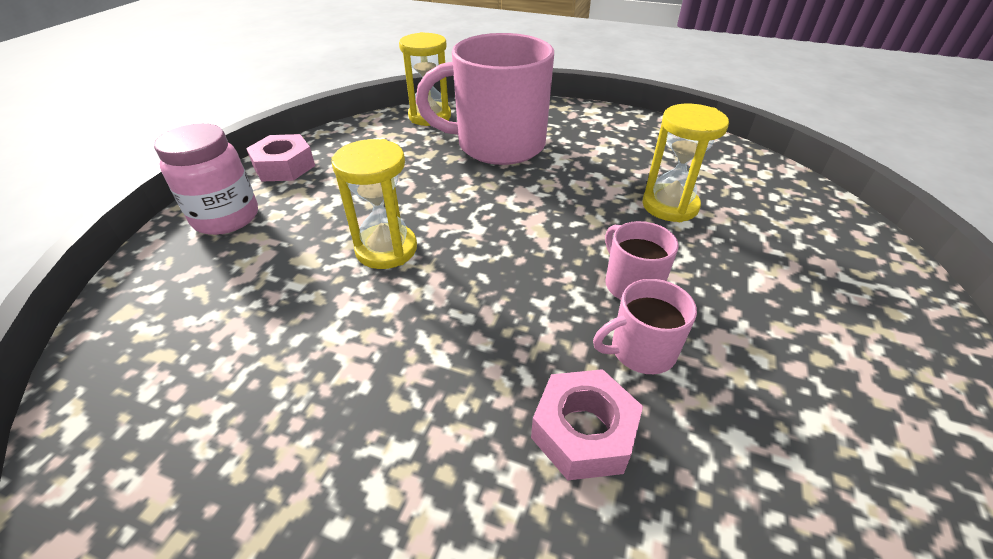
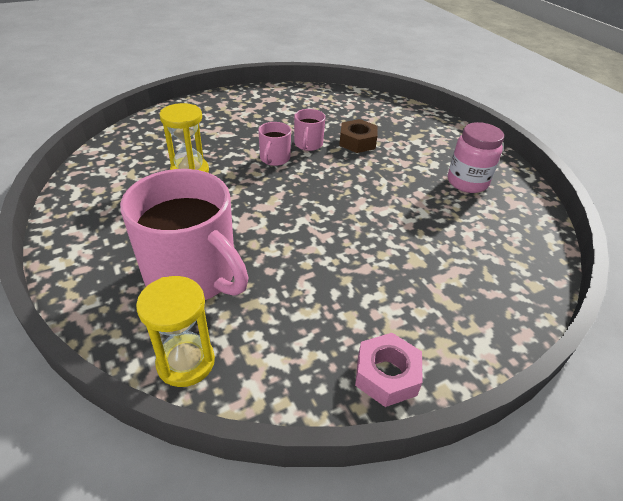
camera: 140 degrees left, 0 degrees up
pink jar [154,124,258,235] -> pink jar moved to [448,122,504,193]
yellow hourglass [331,139,417,269] -> none
pink nut [531,369,643,480] -> brown nut [339,119,378,153]
pink mug [593,279,697,374] -> pink mug turned 75 degrees clockwise [294,109,325,151]

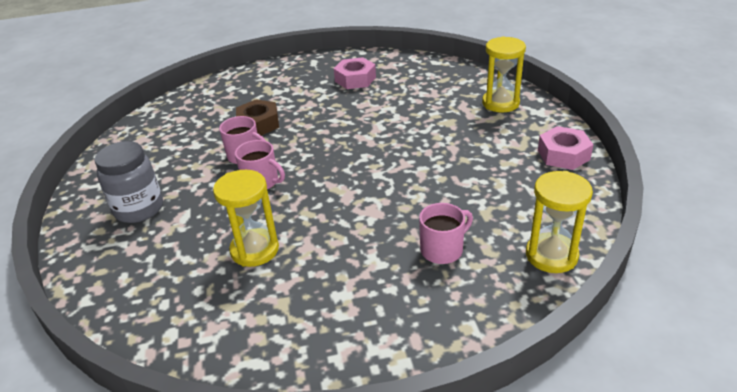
camera: 70 degrees left, 5 degrees down
pink mug [120,169,249,300] -> pink mug [419,203,473,264], size x0.46
pink jar [448,122,504,193] -> pink nut [334,57,376,89]
none -> grey jar [94,141,163,223]
none -> yellow hourglass [482,36,526,112]

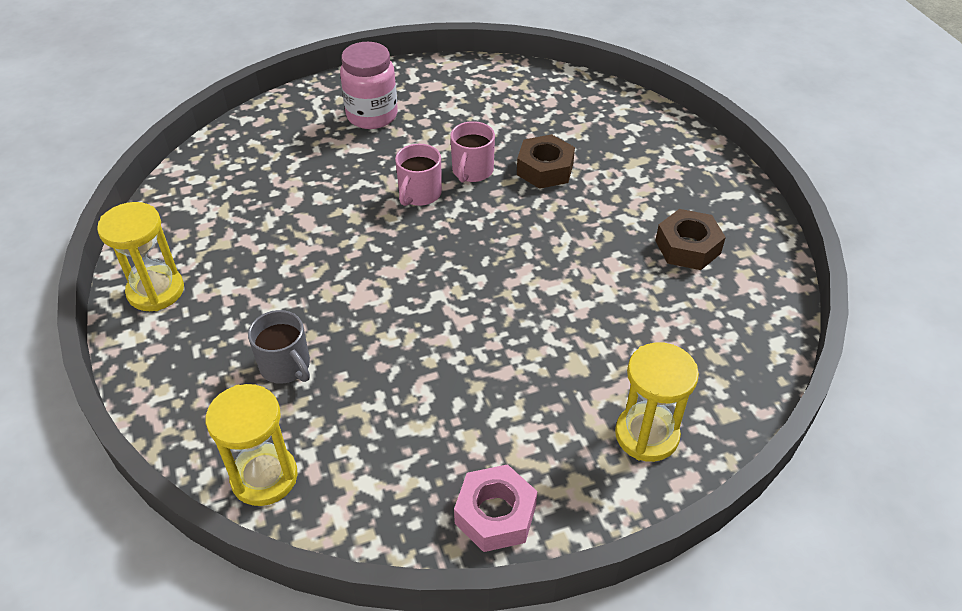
camera: 80 degrees right, 10 degrees up
grey jar [94,141,163,223] -> pink jar [340,42,398,129]
yellow hourglass [213,170,279,267] -> yellow hourglass moved to [97,202,184,311]
pink nut [334,57,376,89] -> brown nut [655,209,726,270]
pink mug [419,203,473,264] -> grey mug [248,310,310,384]

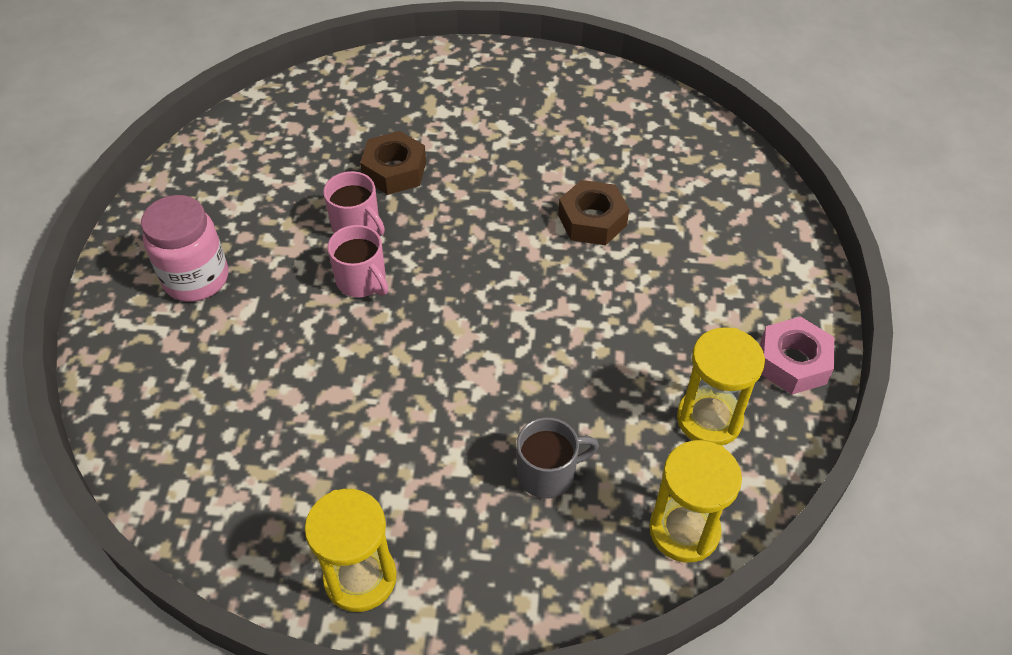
camera: 65 degrees left, 5 degrees up
yellow hourglass [615,342,699,462] -> yellow hourglass moved to [677,327,765,445]
brown nut [655,209,726,270] -> brown nut moved to [558,180,629,245]

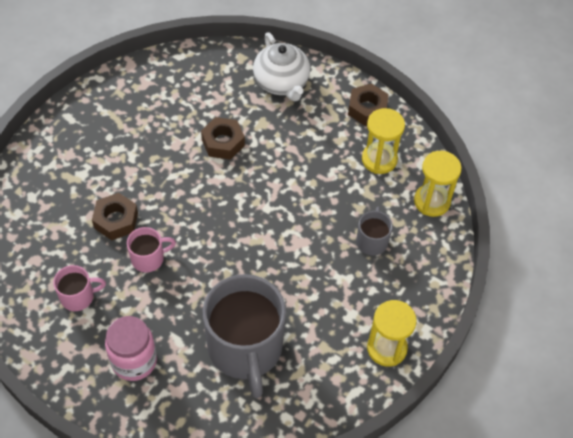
camera: 65 degrees left, 5 degrees up
pink mug [328,225,388,297] -> pink mug moved to [53,265,106,311]
pink nut [760,316,834,395] -> brown nut [348,83,389,126]
none -> grey mug [203,274,286,398]
none -> white teapot [253,32,310,101]

